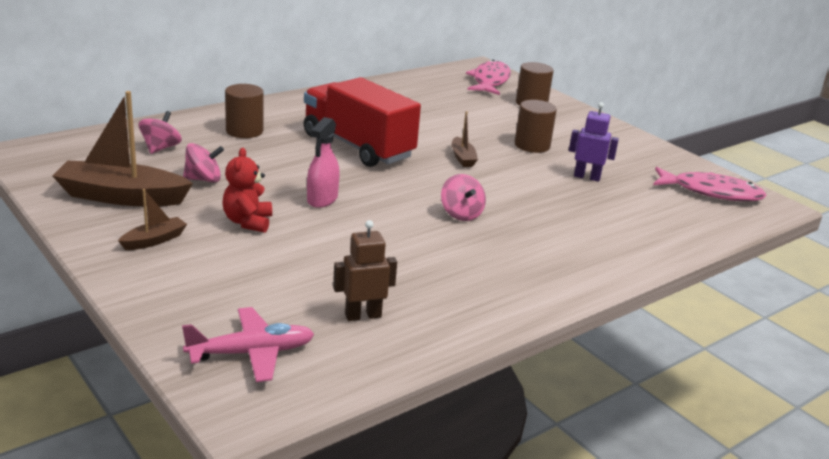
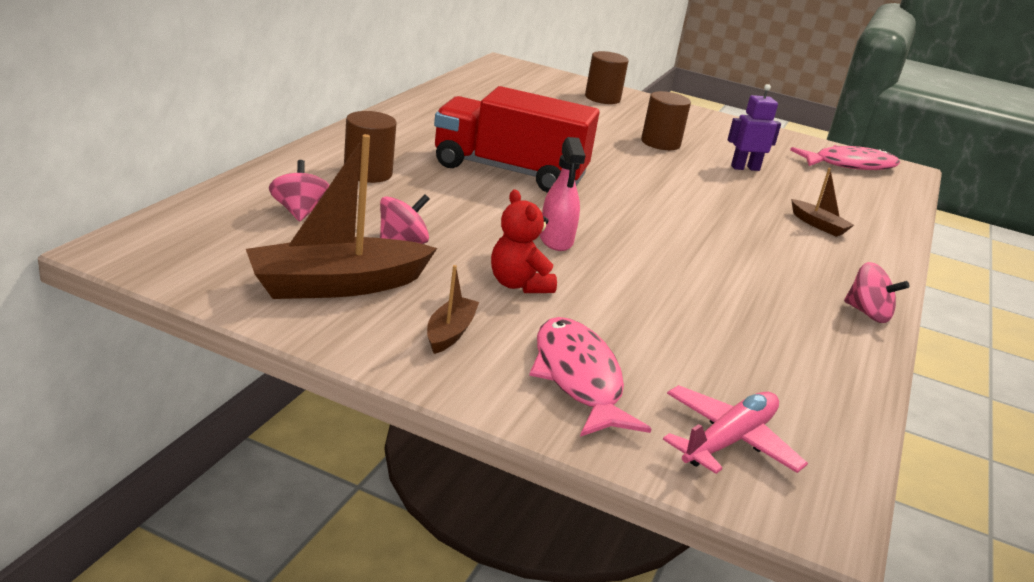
camera: 30 degrees left, 0 degrees up
brown robot [333,220,397,321] -> none
pink spinning top [441,174,486,221] -> pink spinning top moved to [844,262,909,323]
brown boat [452,111,478,167] -> brown boat moved to [791,168,854,237]
pink fish [466,60,511,95] -> pink fish moved to [529,317,651,437]

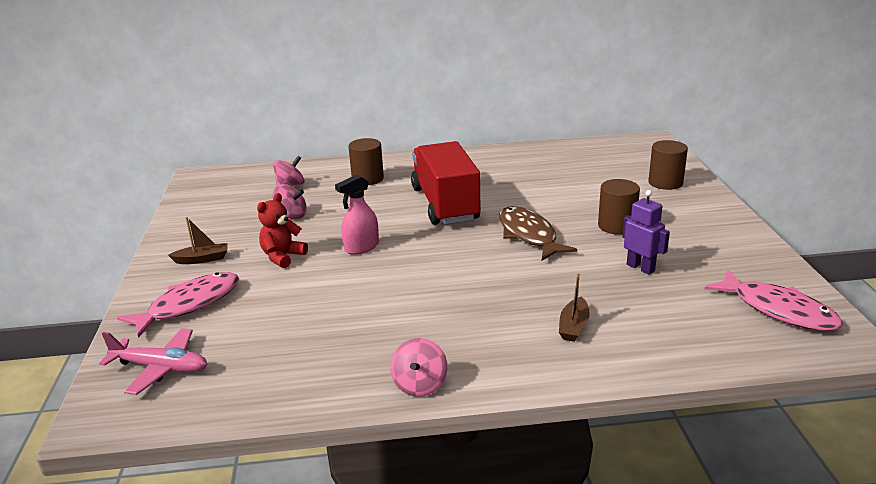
camera: 65 degrees right, 0 degrees up
brown boat [246,134,437,299] -> none
none -> brown fish [499,206,577,261]

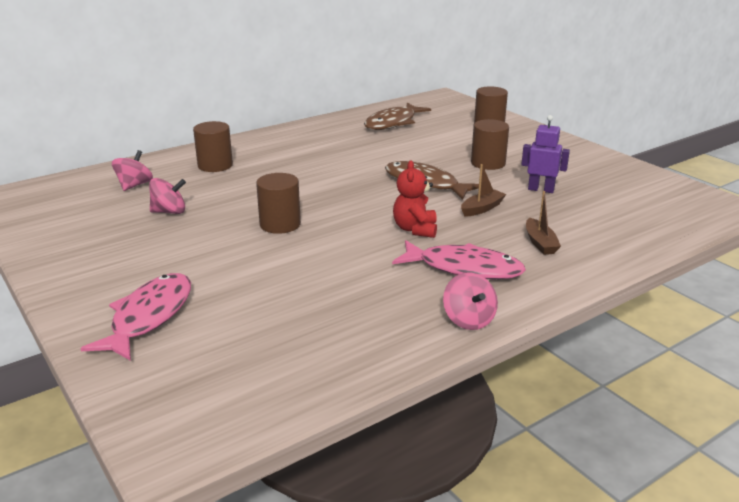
camera: 30 degrees left, 0 degrees up
pink plane [99,328,207,395] -> none
brown boat [168,217,228,264] -> brown boat moved to [461,164,506,217]
red teddy bear [257,193,308,268] -> red teddy bear moved to [393,161,437,238]
pink spray bottle [335,175,379,255] -> brown cylinder [256,173,301,234]
red truck [411,141,481,225] -> none
pink fish [705,270,843,331] -> pink fish moved to [392,240,526,280]
none -> brown fish [364,103,431,130]

